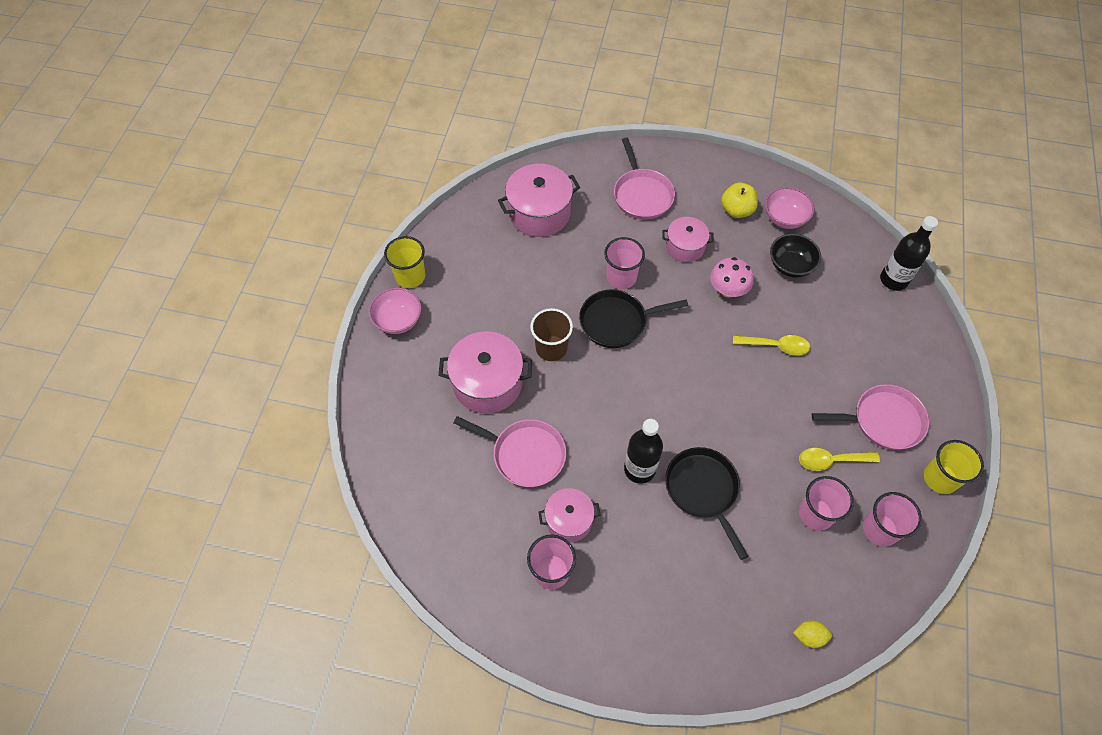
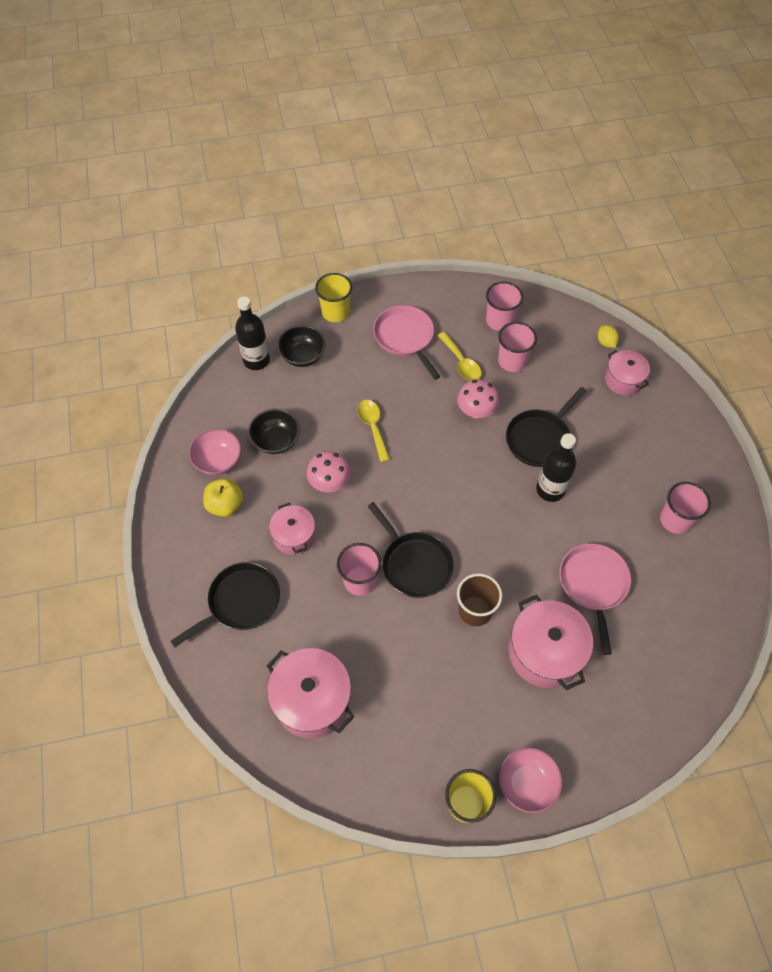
camera: 115 degrees left, 0 degrees up
pink pot [538,488,600,543] -> pink pot moved to [605,350,650,395]
pink pan [614,137,675,219] -> black pan [171,562,280,647]
yellow cup [924,440,984,494] -> yellow cup moved to [315,273,352,322]
none -> black bowl [277,325,326,367]
none -> pink mushroom [457,379,499,418]

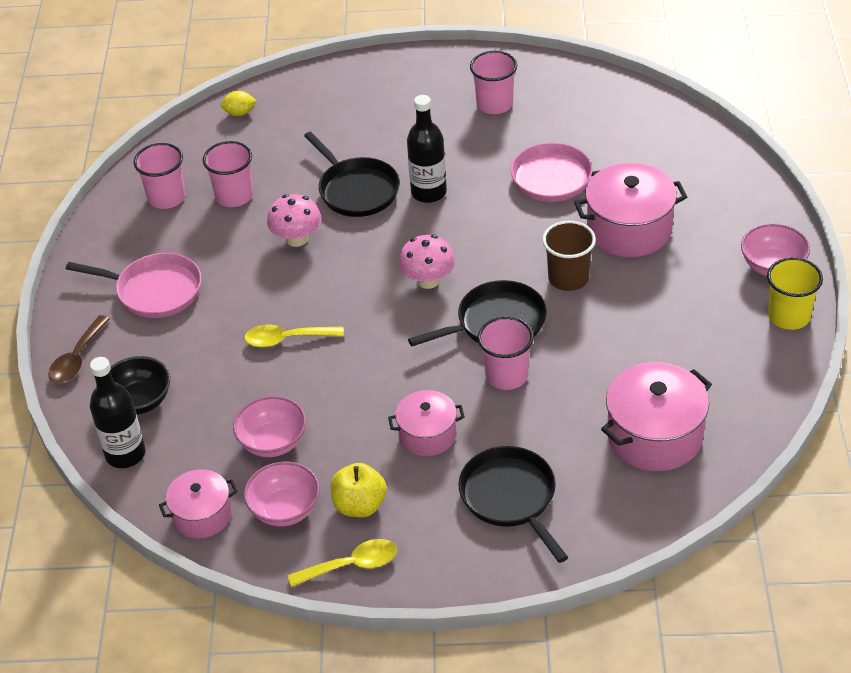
camera: 75 degrees left, 15 degrees down
black bowl [248,409,300,454] -> pink bowl [233,396,306,457]
pink mushroom [307,451,351,492] -> pink mushroom moved to [399,235,455,289]
yellow cup [315,273,352,322] -> brown spoon [48,315,110,383]
pink pan [373,305,440,380] -> pink pan turned 150 degrees counterclockwise [66,253,202,318]
yellow spoon [438,332,482,381] -> yellow spoon moved to [288,539,397,587]
pink pot [605,350,650,395] -> pink pot moved to [159,469,238,538]

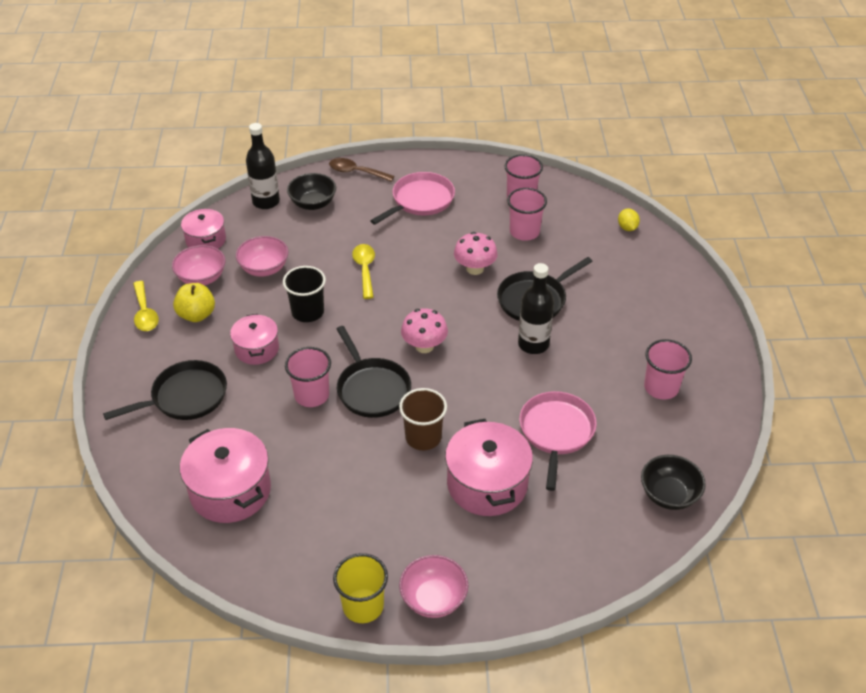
camera: 85 degrees right, 0 degrees up
pink pan [66,253,202,318] -> pink pan turned 150 degrees counterclockwise [370,172,455,225]
none -> black cup [283,266,326,322]
none -> black bowl [641,455,706,510]

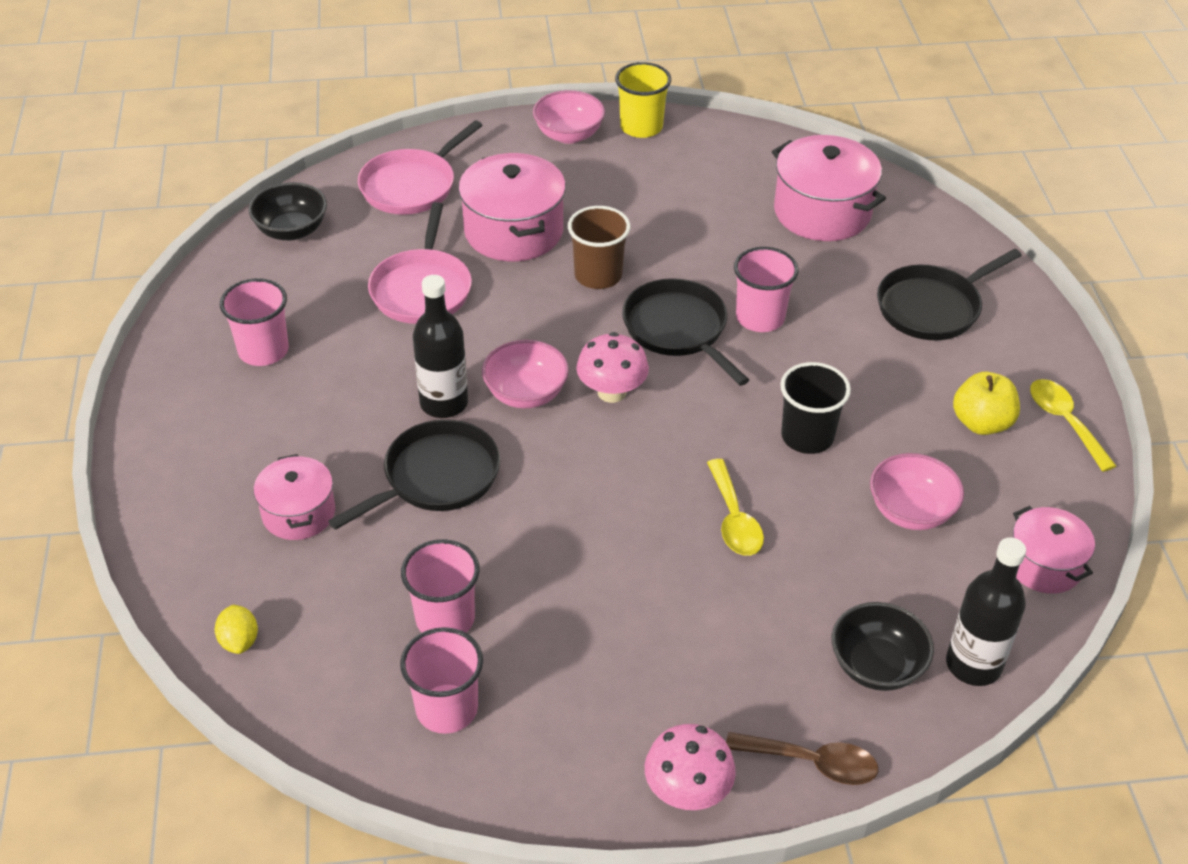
camera: 175 degrees right, 0 degrees up
pink bowl [172,245,225,285] -> pink bowl moved to [482,340,569,408]
pink pot [230,314,279,365] -> pink pot moved to [254,454,335,540]
pink pan [370,172,455,225] -> pink pan moved to [358,120,482,215]
pink mushroom [454,232,498,275] -> pink mushroom moved to [645,724,736,810]

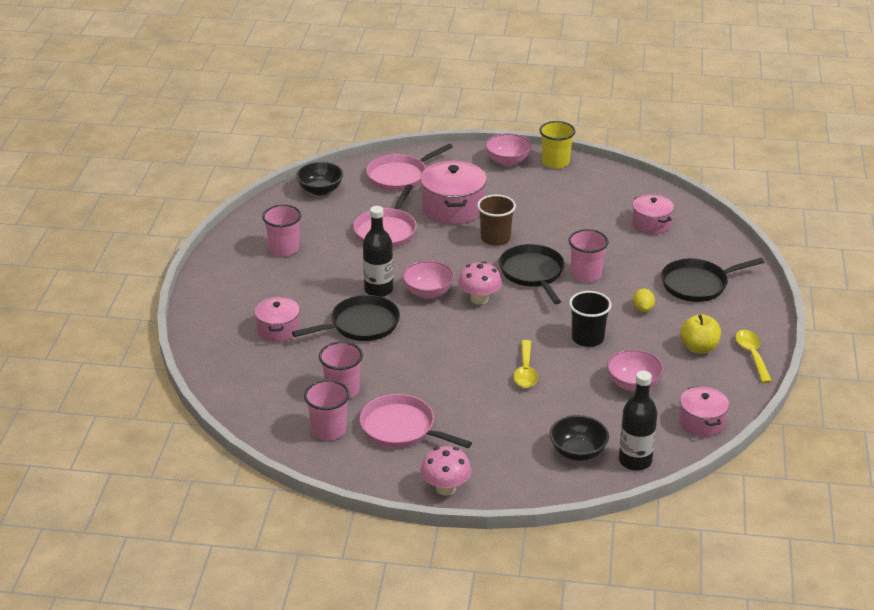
camera: 15 degrees right, 10 degrees down
yellow lemon [215,605,258,654] -> yellow lemon moved to [633,289,655,312]
brown spoon [726,732,878,785] -> none
pink pot [772,135,886,241] -> pink pot [632,194,674,234], size x0.61
none -> pink pan [360,394,472,448]

